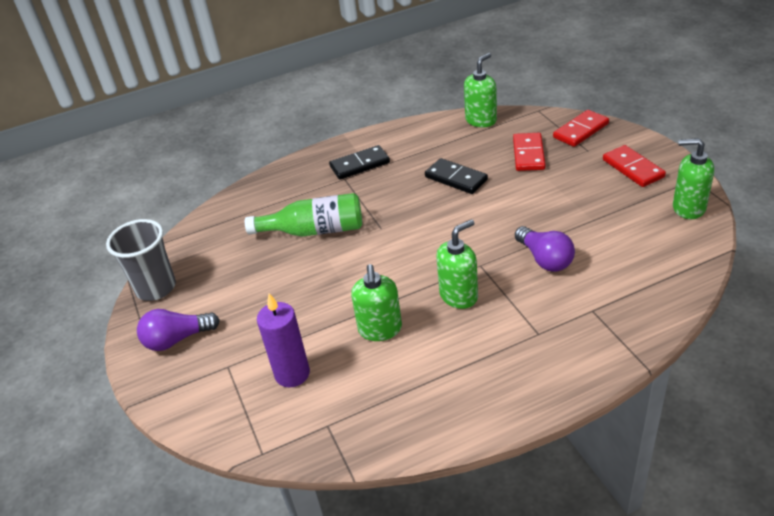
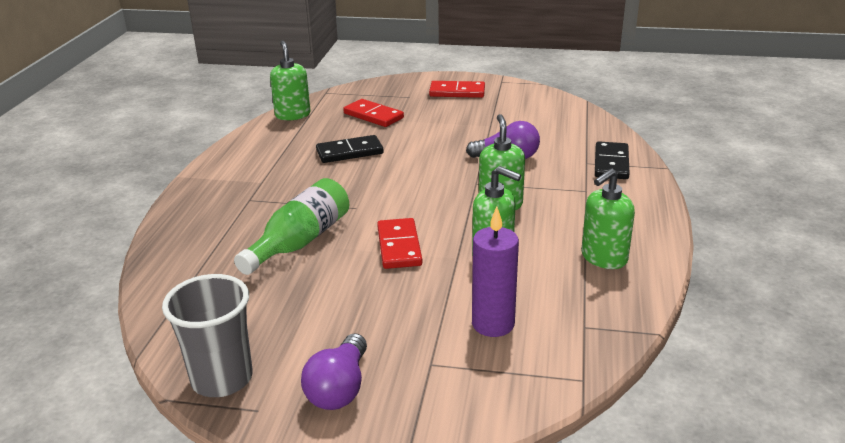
camera: 60 degrees left, 10 degrees down
black domino [329,145,390,180] -> black domino moved to [595,141,630,179]
red domino [553,110,609,147] -> red domino moved to [377,218,422,269]
green soap dispenser [673,138,714,219] -> green soap dispenser moved to [581,168,635,269]

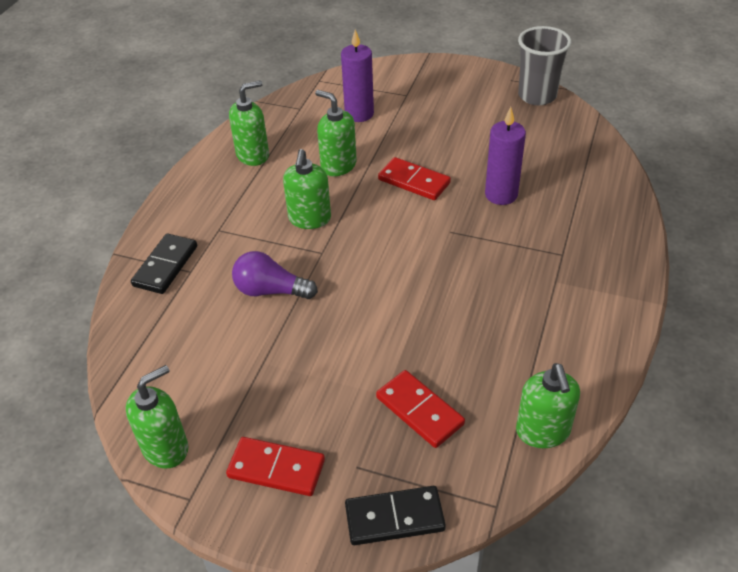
camera: 170 degrees left, 15 degrees up
green bottle [234,178,349,275] -> purple candle [485,107,526,205]
purple light bulb [301,334,367,410] -> none
black domino [316,135,383,163] -> black domino moved to [345,486,446,545]
red domino [377,218,422,269] -> red domino turned 60 degrees counterclockwise [378,157,451,200]
none -> green soap dispenser [126,365,189,469]

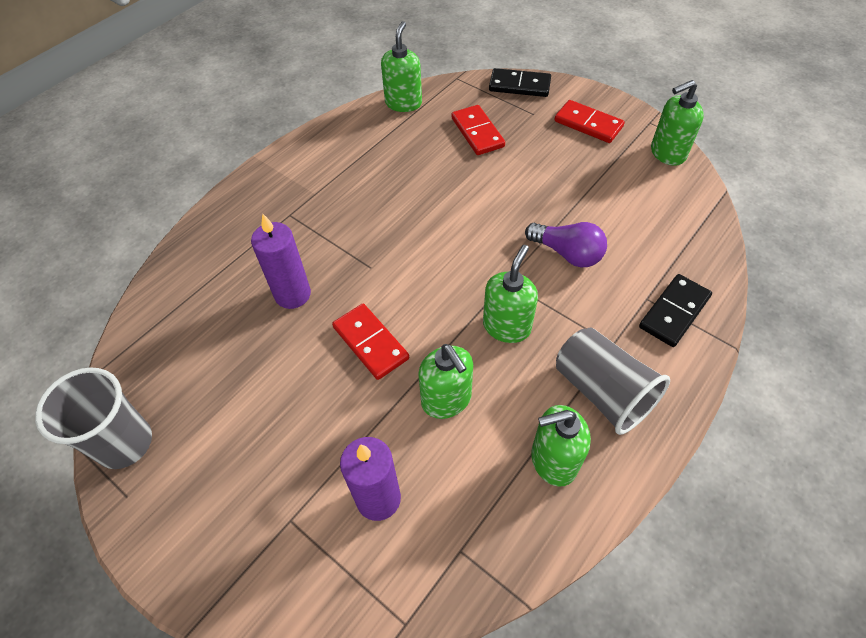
camera: 160 degrees left, 10 degrees up
none -> grey cup [556,328,670,435]

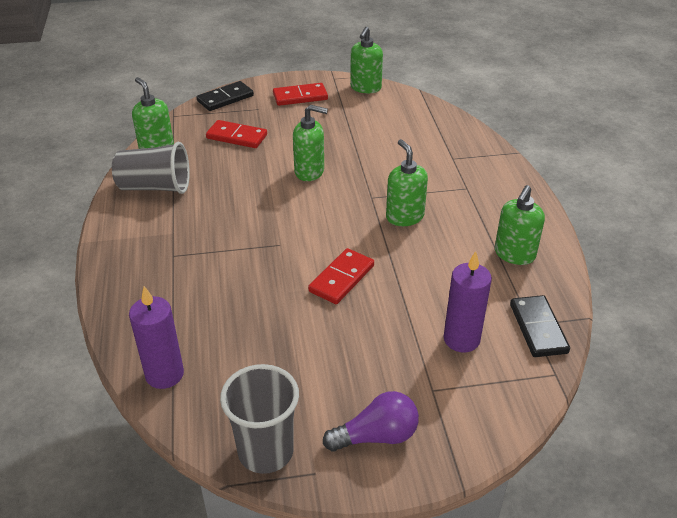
camera: 50 degrees left, 15 degrees down
purple candle [251,213,311,309] -> purple candle moved to [129,286,184,389]
red domino [332,304,409,380] -> red domino turned 60 degrees counterclockwise [308,248,374,304]
green soap dispenser [418,344,473,419] -> green soap dispenser moved to [293,105,328,181]
purple light bulb [525,222,607,267] -> purple light bulb moved to [323,391,419,452]
grey cup [556,328,670,435] -> grey cup moved to [112,142,190,194]
black domino [639,274,712,347] -> black domino moved to [510,295,570,357]

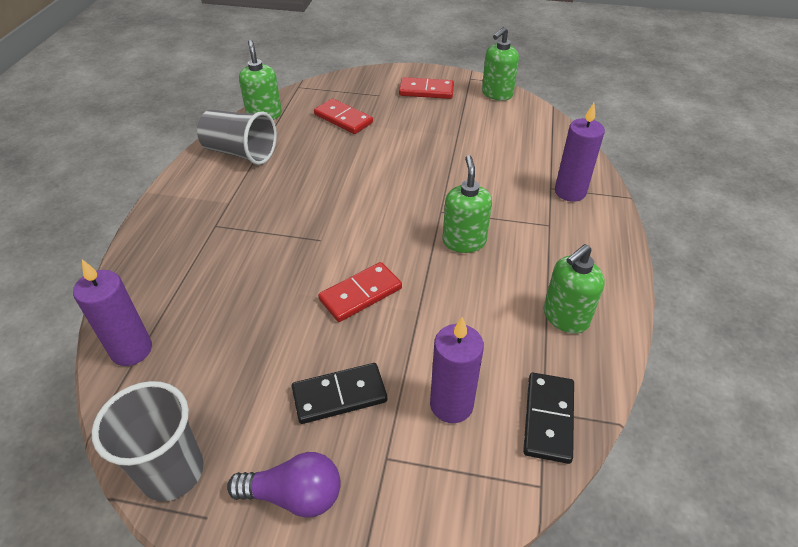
camera: 20 degrees right, 5 degrees up
black domino [197,81,254,111] -> black domino moved to [292,363,387,424]
green soap dispenser [293,105,328,181] -> none
none -> purple candle [555,103,605,202]

